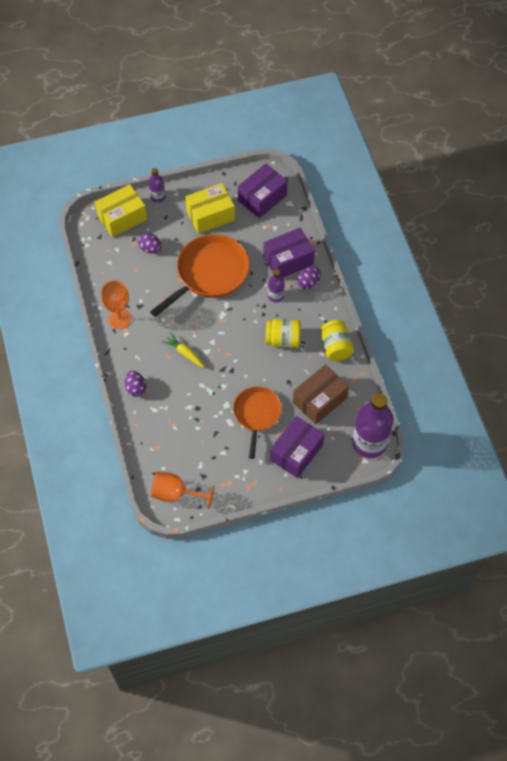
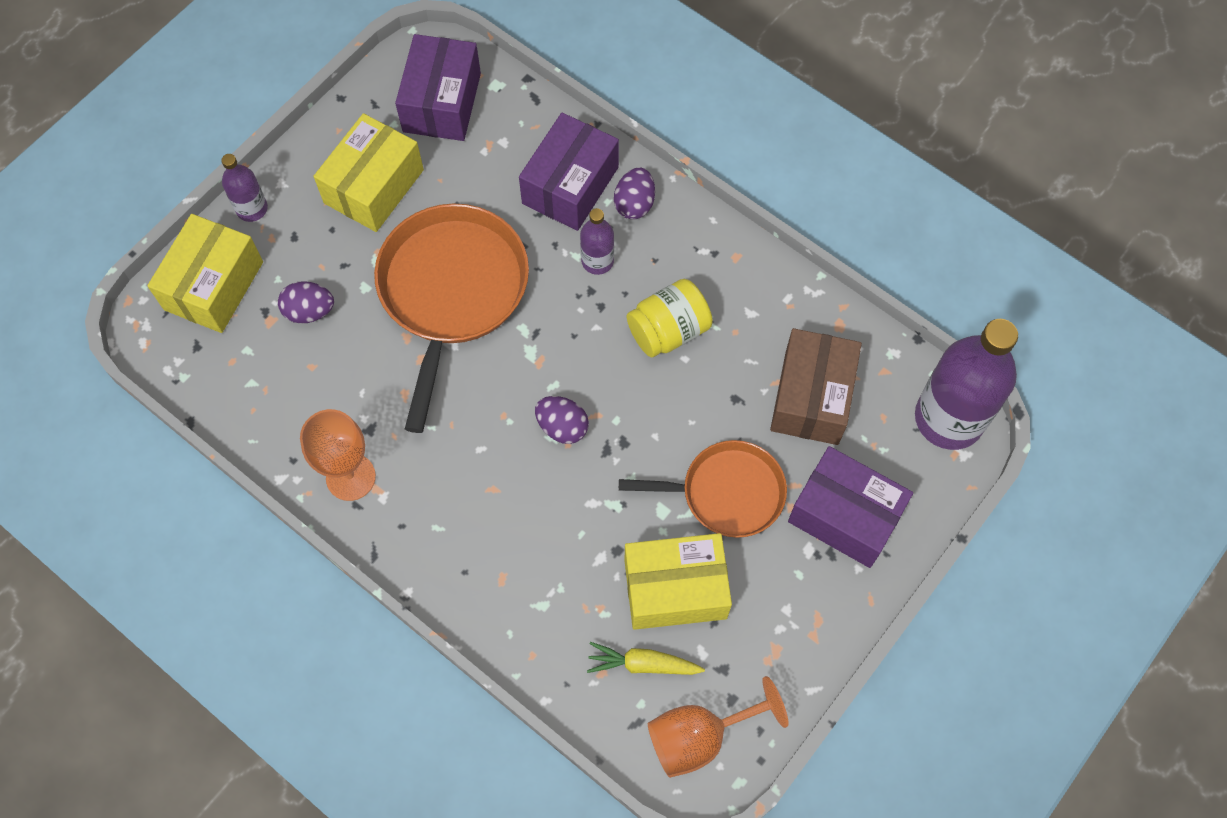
camera: 35 degrees left, 5 degrees up
purple egg [125,371,146,397] -> purple egg moved to [535,396,589,444]
yellow carrot [162,333,204,368] -> yellow carrot moved to [587,642,705,675]
orange pan [233,386,282,459] -> orange pan turned 120 degrees clockwise [619,440,787,538]
purple box [270,416,324,478] -> purple box turned 60 degrees counterclockwise [788,446,913,568]
yellow jar [321,320,354,361] -> none
none -> yellow box [624,533,732,630]

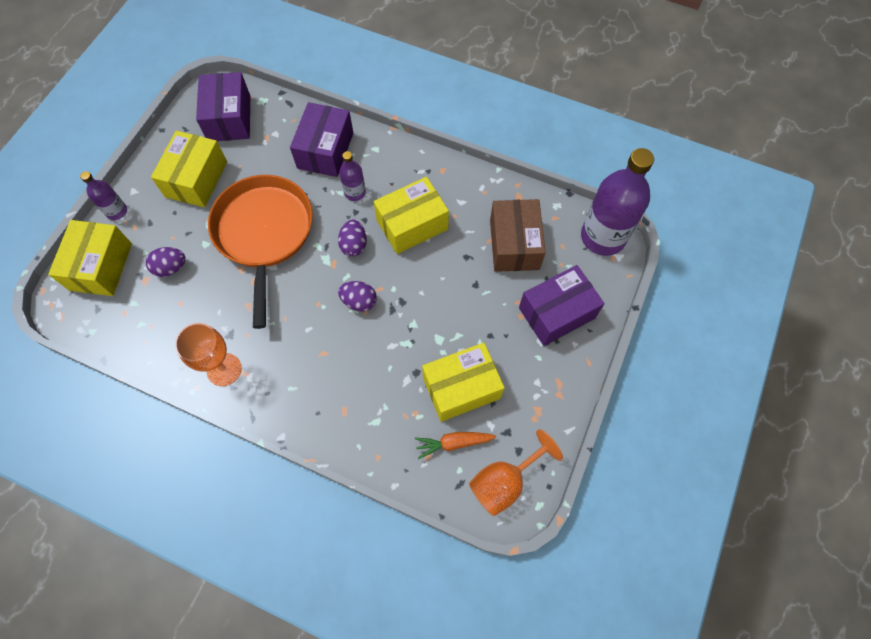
camera: 15 degrees left, 0 degrees up
yellow carrot [587,642,705,675] -> orange carrot [415,432,496,459]
purple egg [614,168,655,219] -> purple egg moved to [338,220,367,257]
orange pan [619,440,787,538] -> none
yellow jar [627,279,713,357] -> yellow box [374,177,449,254]
purple box [788,446,913,568] -> purple box turned 45 degrees counterclockwise [519,265,605,346]

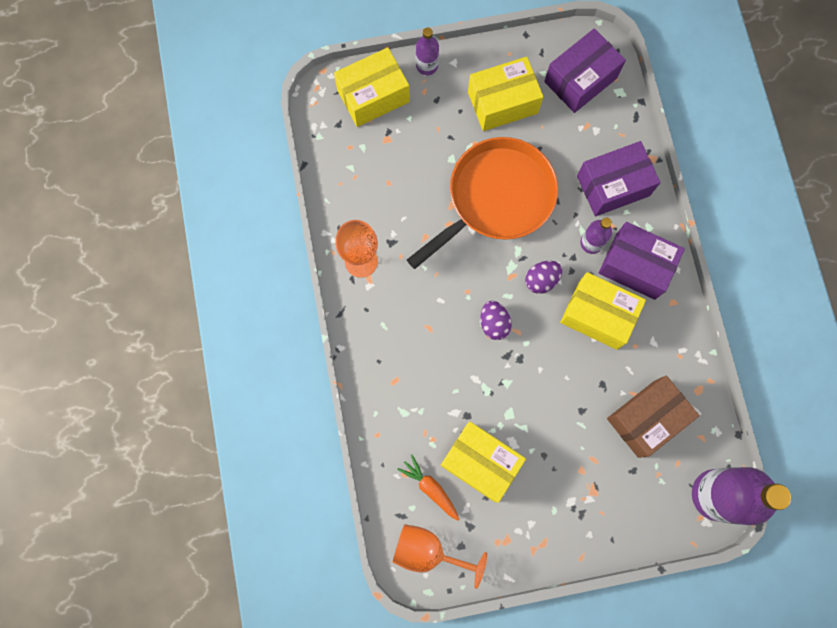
camera: 55 degrees right, 10 degrees up
purple egg [146,247,185,277] -> none
purple box [519,265,605,346] -> purple box moved to [599,222,685,300]

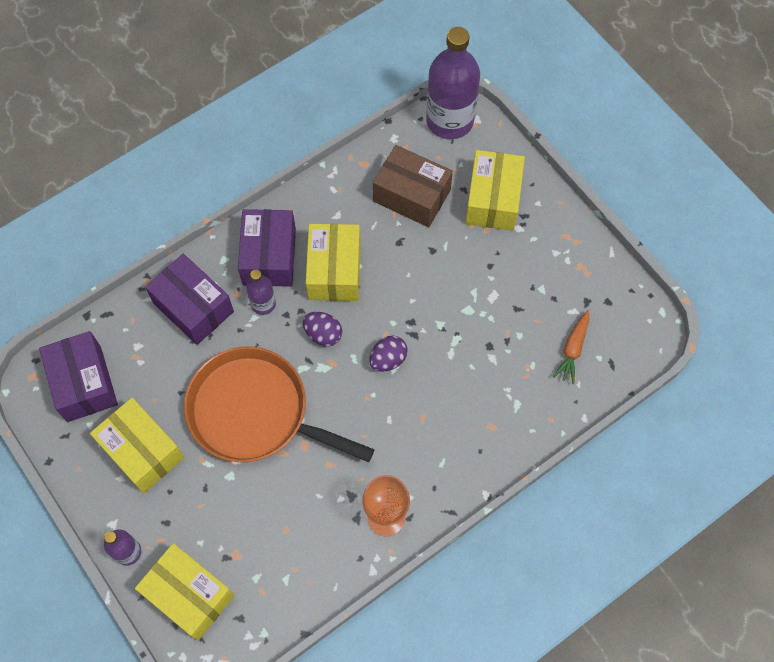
camera: 115 degrees left, 10 degrees down
orange goblet [393,524,487,589] -> none
yellow box [441,421,526,503] -> yellow box moved to [465,150,525,231]
purple box [544,28,626,113] -> purple box turned 45 degrees clockwise [39,331,118,422]

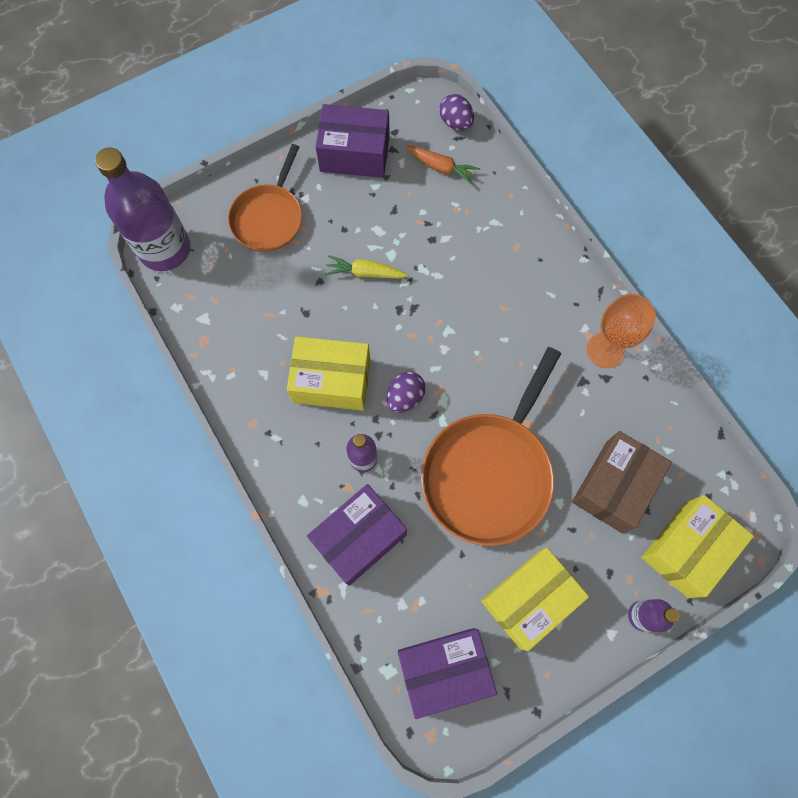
camera: 85 degrees left, 5 degrees up
purple box [238,209,296,287] -> purple box moved to [316,104,390,178]
purple egg [369,336,408,372] -> purple egg moved to [439,94,474,130]
brown box [373,145,453,227] -> brown box moved to [572,431,672,533]
yellow box [465,150,525,231] -> orange pan [228,144,302,252]
none -> yellow carrot [325,255,408,279]

